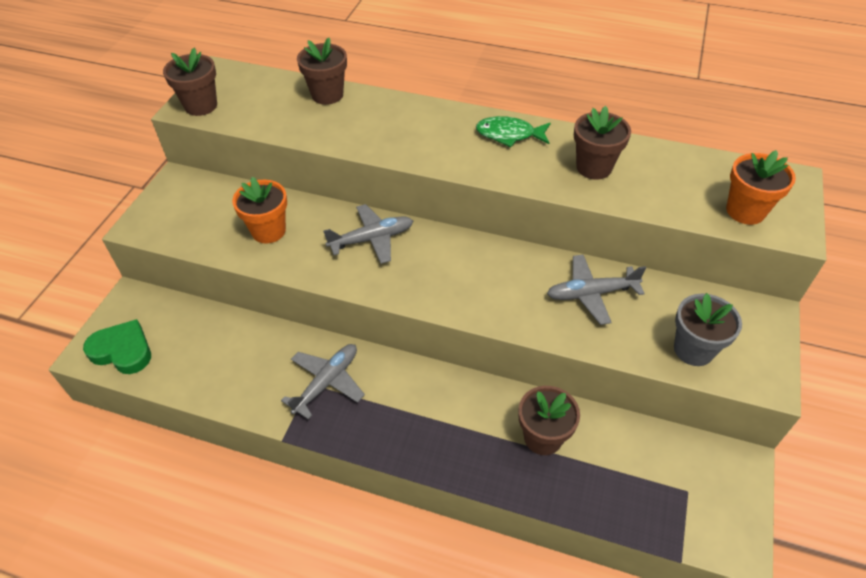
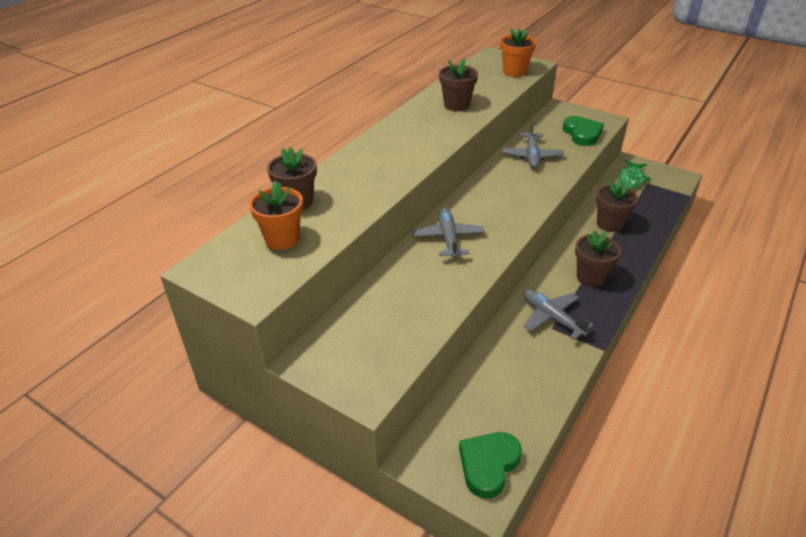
camera: 75 degrees left, 10 degrees down
brown flower pot [163,48,217,116] -> brown flower pot moved to [575,230,621,287]
orange flower pot [232,177,287,244] -> orange flower pot moved to [249,181,303,250]
green fish [476,116,551,147] -> green fish moved to [619,160,651,188]
grey flower pot [674,293,742,366] -> green heart [563,116,604,146]

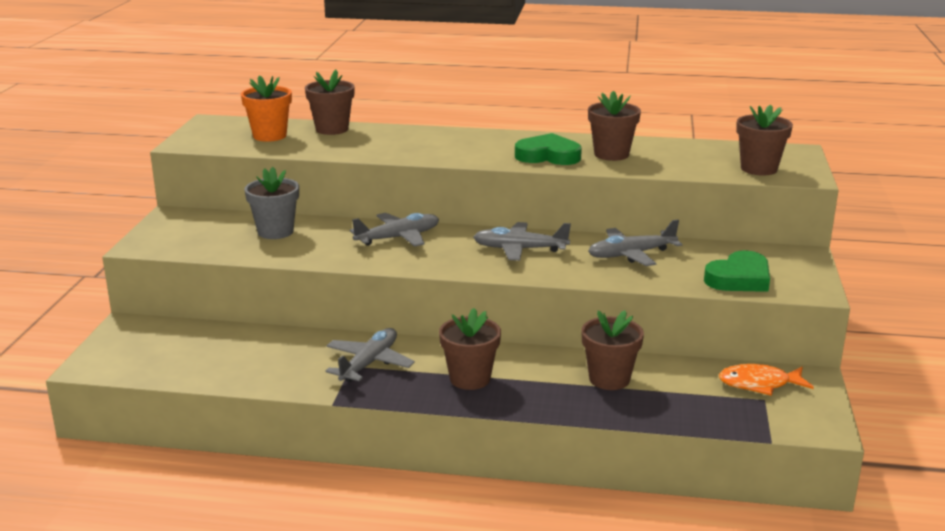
camera: 65 degrees right, 15 degrees down
green heart [459,432,522,499] -> green heart moved to [515,133,582,165]
orange flower pot [500,28,536,77] -> brown flower pot [736,104,793,176]
green fish [619,160,651,188] -> orange fish [719,364,814,396]
none -> grey flower pot [244,167,299,239]
none -> grey plane [473,222,571,261]

